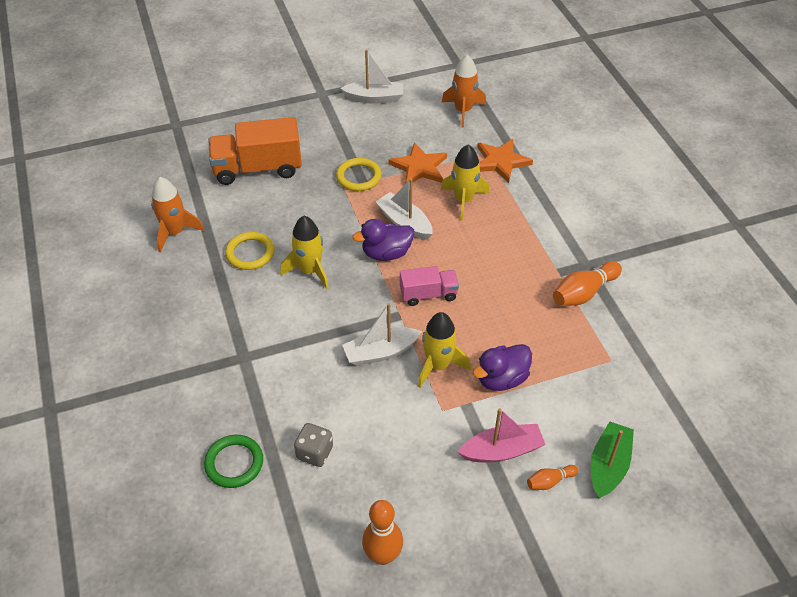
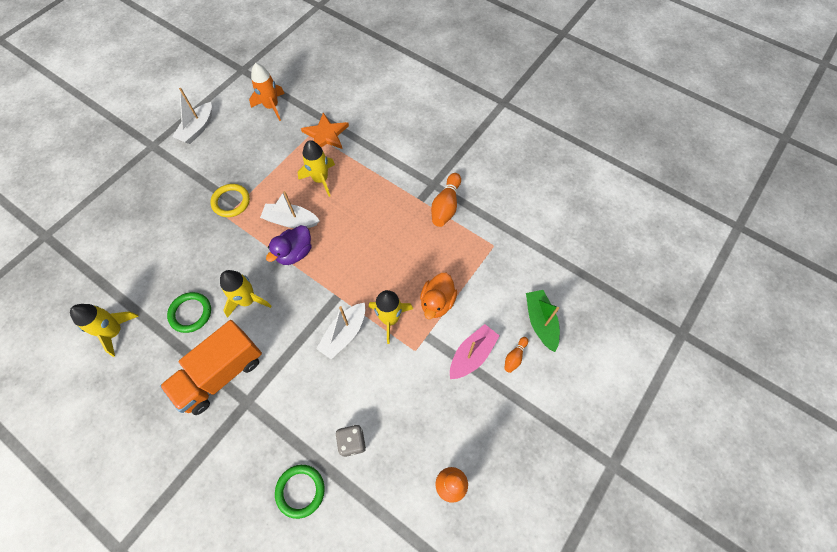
camera: 35 degrees left, 15 degrees up
orange rocket [151,177,204,253] -> yellow rocket [70,304,139,357]
orange truck [208,117,302,185] -> orange truck moved to [160,320,262,415]
yellow ring [225,232,275,270] -> green ring [167,292,211,333]
white boat [340,50,403,103] -> white boat turned 150 degrees clockwise [172,88,212,144]
orange star [389,142,447,183] -> none
pink truck [400,266,459,306] -> none
purple duck [473,344,532,391] -> orange duck [420,273,457,319]

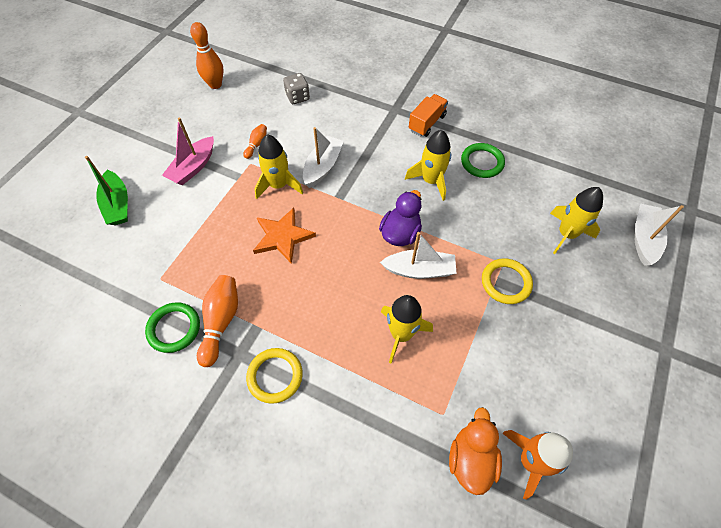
camera: 170 degrees right, 5 degrees down
yellow rocket [70,304,139,357] -> yellow rocket moved to [550,187,603,254]
orange truck [160,320,262,415] -> orange truck [409,94,448,137], size x0.56
white boat [172,88,212,144] -> white boat moved to [635,203,684,266]
green ring [275,465,325,519] -> green ring moved to [145,302,200,353]
orange star [301,113,349,149] -> orange star moved to [253,208,316,264]
orange duck [420,273,457,319] -> orange duck moved to [449,407,502,495]
orange bowling pin [504,337,528,373] -> orange bowling pin moved to [243,124,267,159]
none -> yellow ring [246,348,303,404]

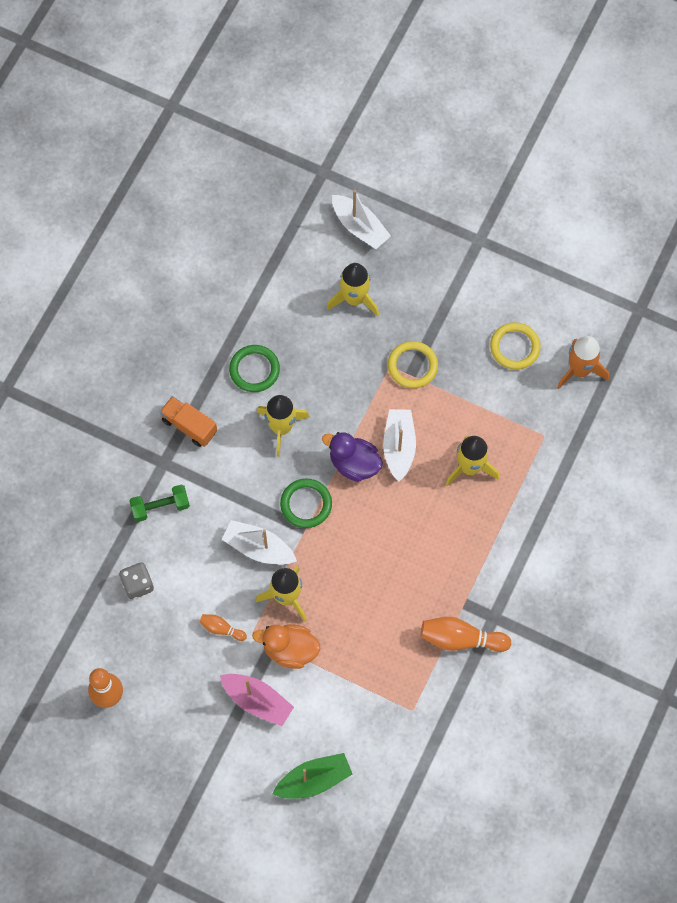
camera: 90 degrees left, 10 degrees up
green ring [145,302,200,353] -> green ring moved to [280,479,332,528]
yellow ring [246,348,303,404] -> yellow ring moved to [490,322,541,370]
orange star [253,208,316,264] -> none
orange duck [449,407,502,495] -> orange duck moved to [252,624,320,669]
white boat [635,203,684,266] -> white boat turned 150 degrees counterclockwise [332,190,391,249]
none -> green dumbbell [129,484,190,522]

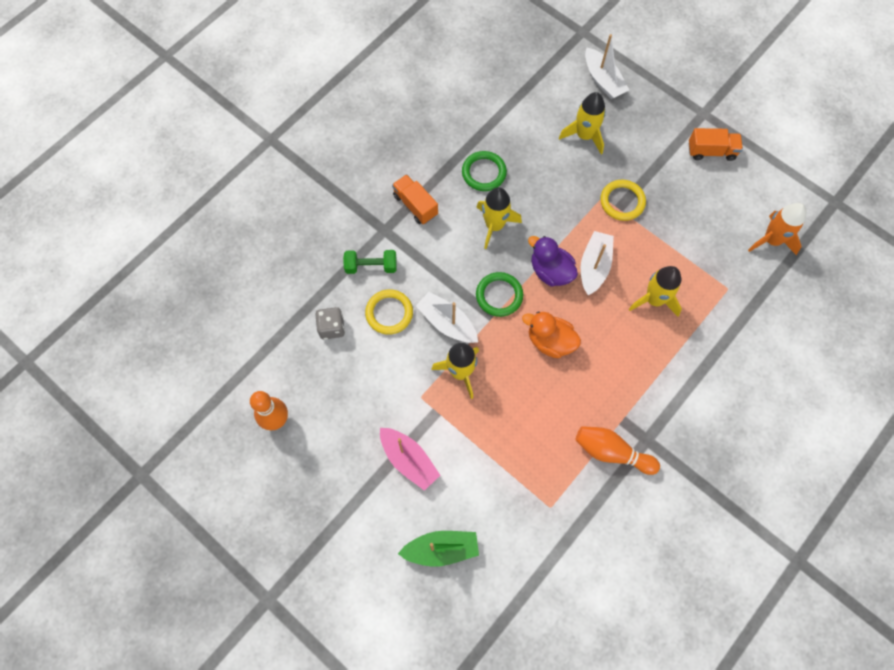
camera: 15 degrees right, 0 degrees up
orange bowling pin [199,614,247,641] -> none
orange duck [252,624,320,669] -> orange duck moved to [522,312,581,358]
yellow ring [490,322,541,370] -> yellow ring moved to [365,289,413,335]
none -> orange truck [689,128,743,161]

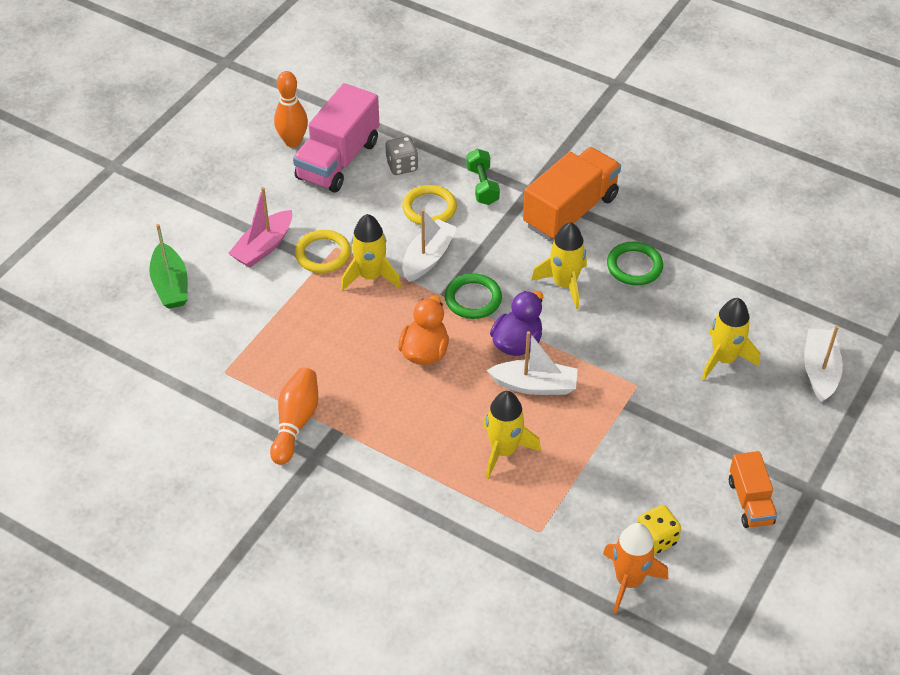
camera: 80 degrees right, 20 degrees down
orange truck [392,174,438,224] -> orange truck [523,147,621,241], size x1.77
white boat [585,34,629,99] -> white boat turned 135 degrees clockwise [804,325,843,402]
yellow ring [600,179,646,221] -> yellow ring moved to [295,230,351,273]
none -> pink truck [293,83,379,193]
none -> yellow dice [637,505,681,555]

